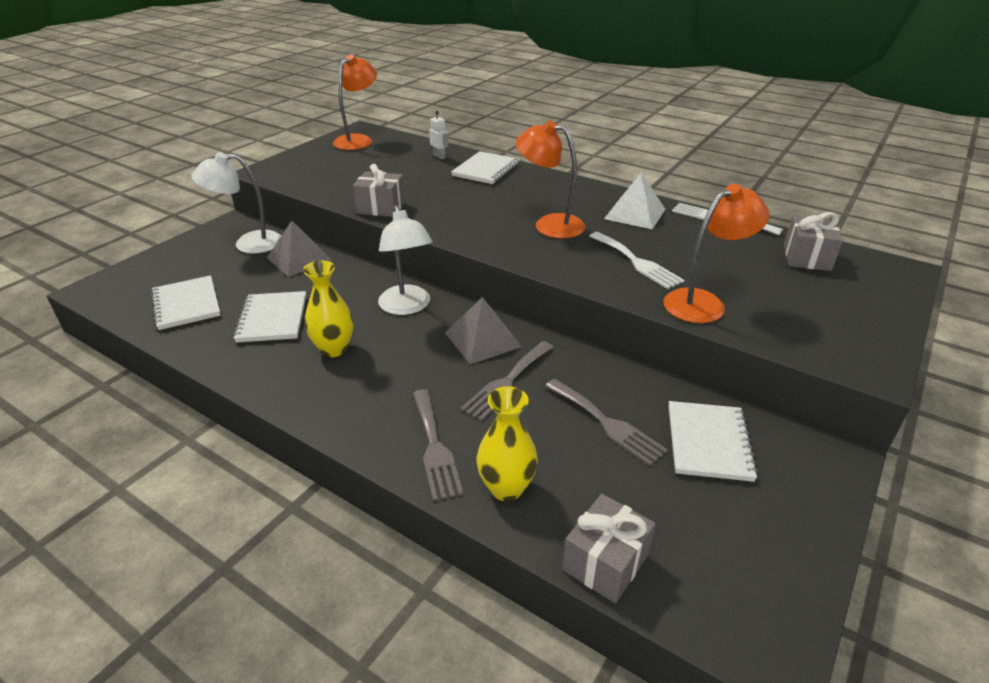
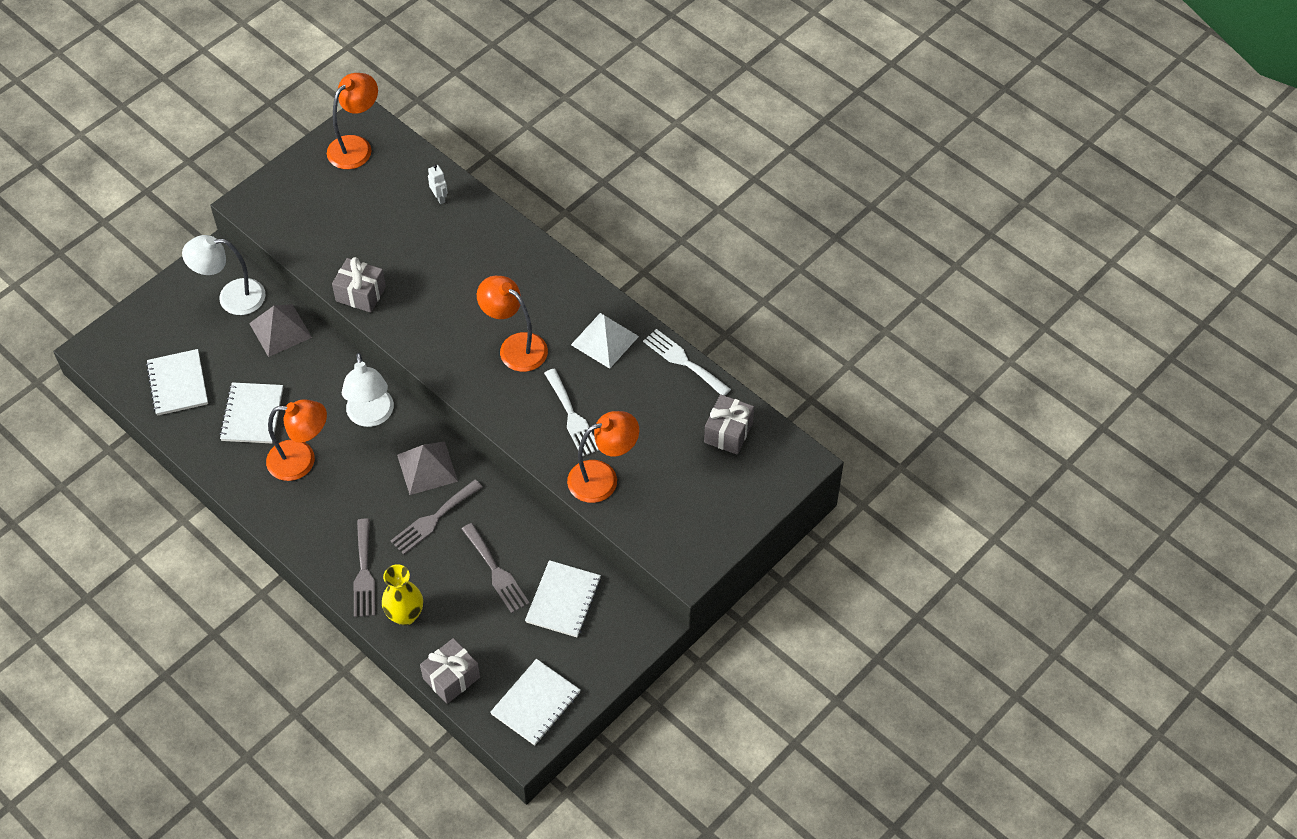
camera: 10 degrees right, 20 degrees up
yellow vase [303,261,353,357] -> orange lamp [266,399,327,481]
white notebook [451,151,520,184] -> white notebook moved to [490,659,581,746]

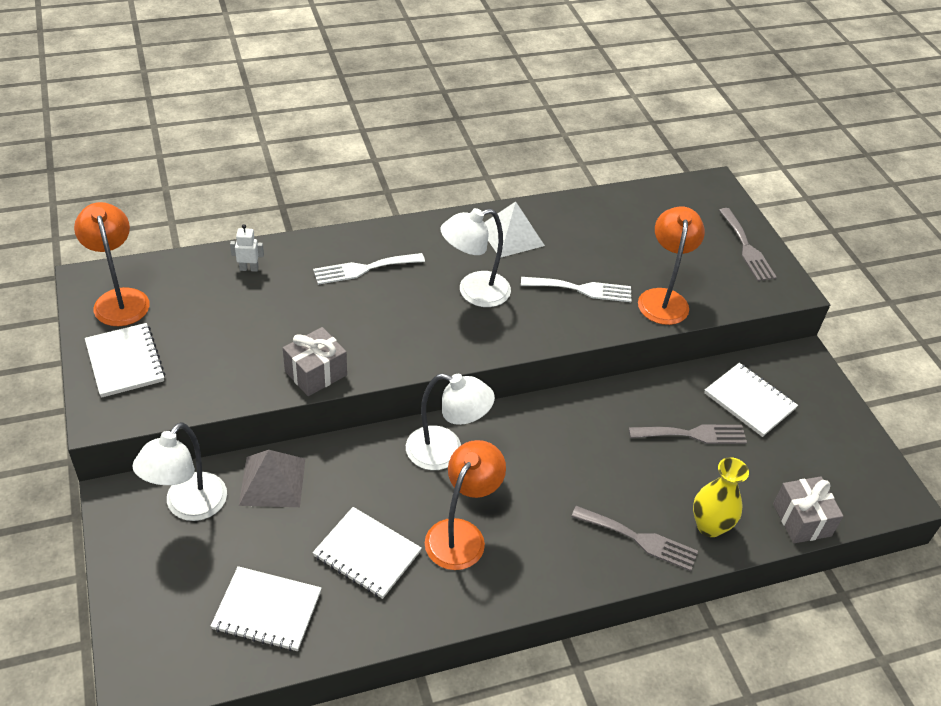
camera: 65 degrees left, 10 degrees down
grey fork [391,480,483,555] -> grey fork moved to [719,208,777,281]
grey pyramid [397,441,458,495] -> none
orange lamp [477,276,548,372] -> white lamp [440,208,511,307]
white notebook [490,659,581,746] -> white notebook moved to [85,323,165,398]
white fork [643,329,731,396] -> white fork moved to [313,253,425,285]
grey gift [704,394,754,455] -> none

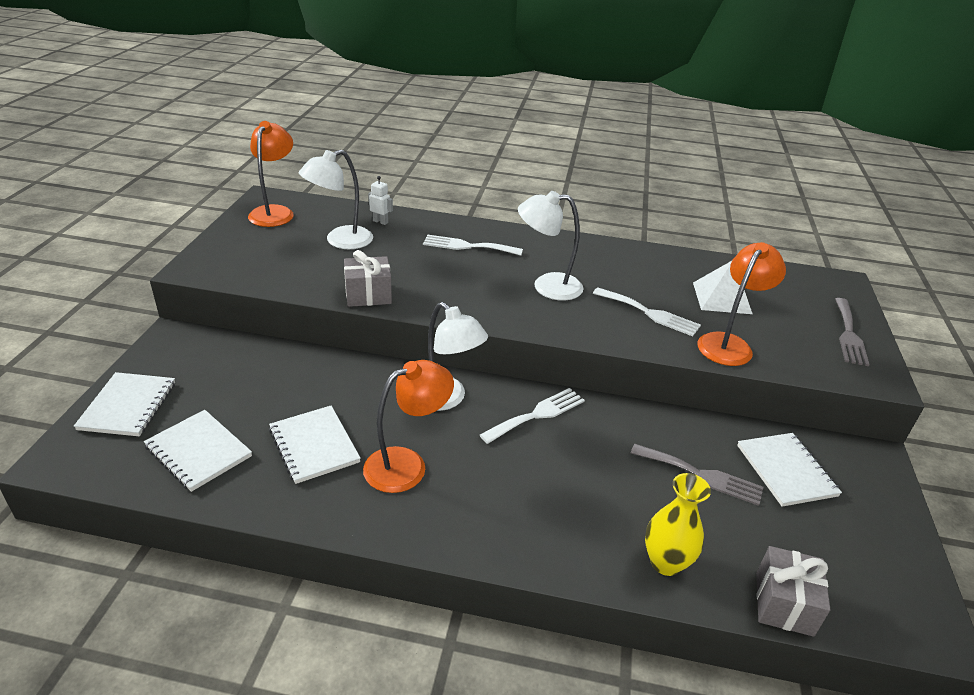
camera: 30 degrees right, 10 degrees down
white notebook [85,323,165,398] -> white notebook moved to [74,372,175,436]
white lamp [132,422,227,521] -> white lamp moved to [299,150,373,249]
grey pyramid [239,450,305,507] -> none
white pyramid [484,202,545,257] -> white pyramid moved to [693,261,753,314]
grey fork [571,506,698,571] -> none
none -> white fork [480,388,585,444]

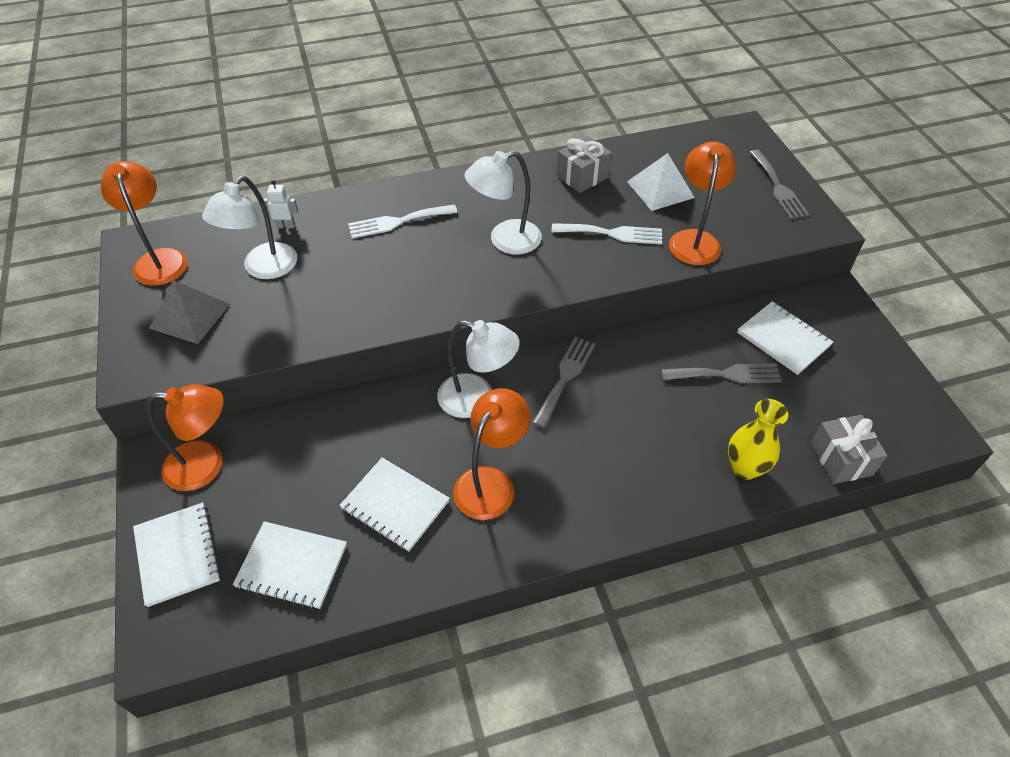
camera: 25 degrees left, 15 degrees up
grey gift [344,250,392,307] -> grey gift moved to [557,136,612,193]
white fork [480,388,585,444] -> grey fork [532,337,595,428]
none -> orange lamp [147,384,224,491]
none -> grey pyramid [149,280,230,344]

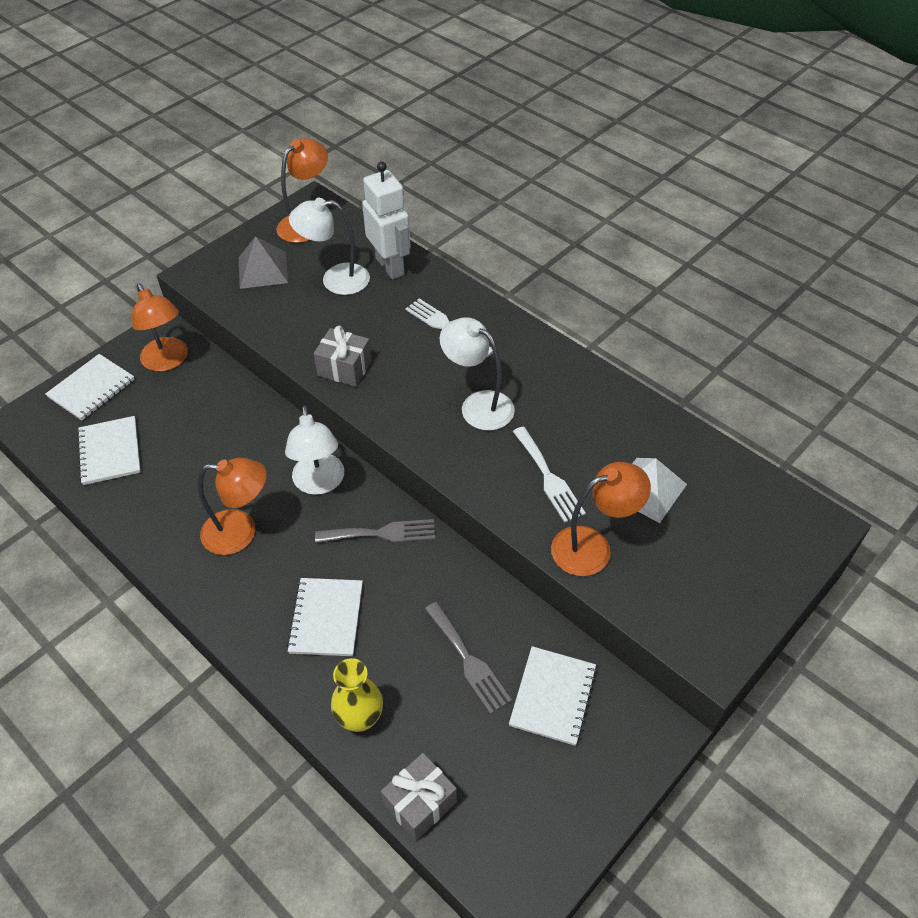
camera: 60 degrees right, 0 degrees up
white robot [264,180,298,228] -> white robot [362,162,411,279], size x2.33
white notebook [339,457,450,552] -> white notebook moved to [287,578,363,656]
grey gift [557,136,612,193] -> grey gift moved to [314,326,372,387]
grey fork [749,149,809,219] -> none

